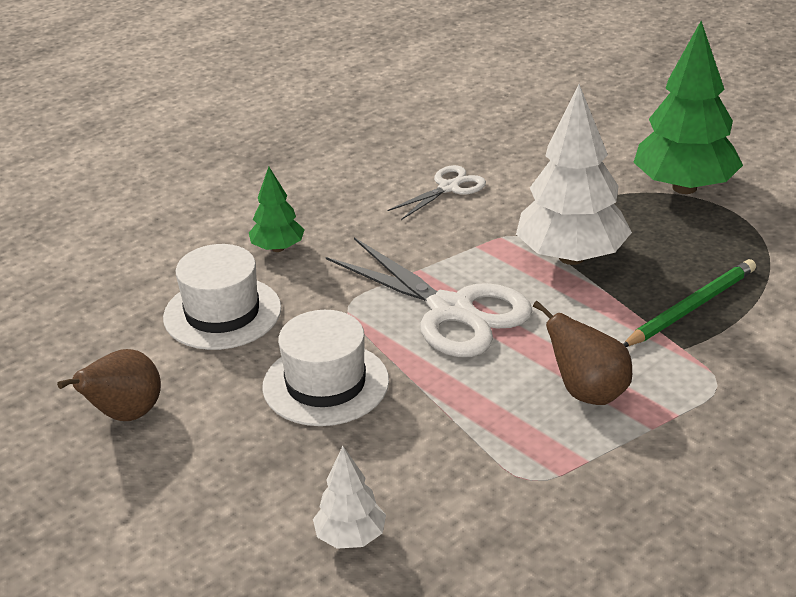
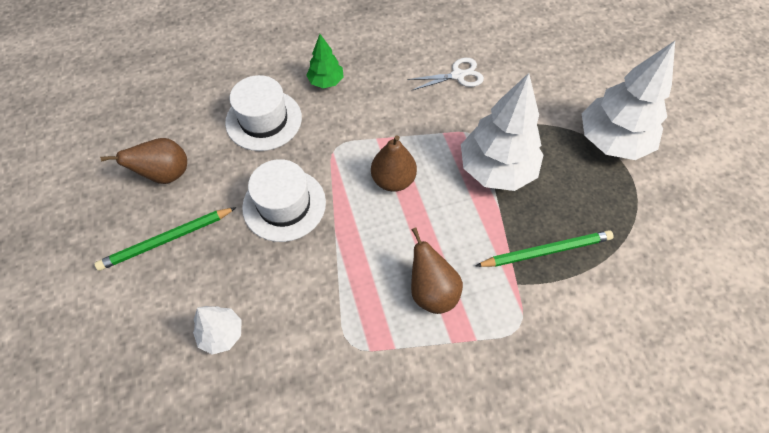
camera: 25 degrees right, 25 degrees up
white scissors [326,237,533,357] -> brown pear [371,135,417,192]
green tree [633,21,743,194] -> white tree [582,41,675,160]
none -> green pencil [94,207,236,271]

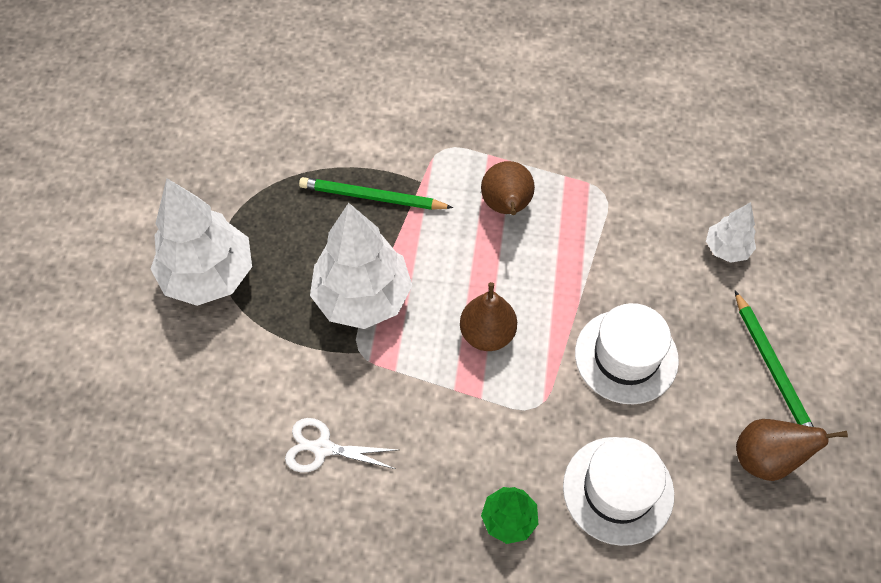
camera: 155 degrees left, 0 degrees up
green pencil [94,207,236,271] -> green pencil turned 75 degrees clockwise [735,291,814,427]

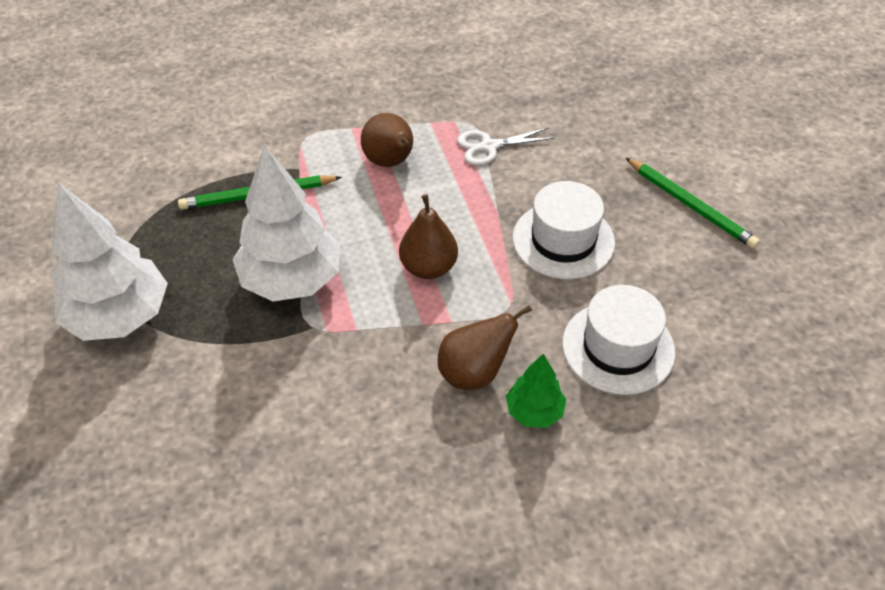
camera: 25 degrees left, 10 degrees down
white scissors [285,418,397,472] -> white scissors moved to [457,128,555,165]
white tree [706,202,756,263] -> none
brown pear [736,419,848,481] -> brown pear moved to [438,305,532,390]

